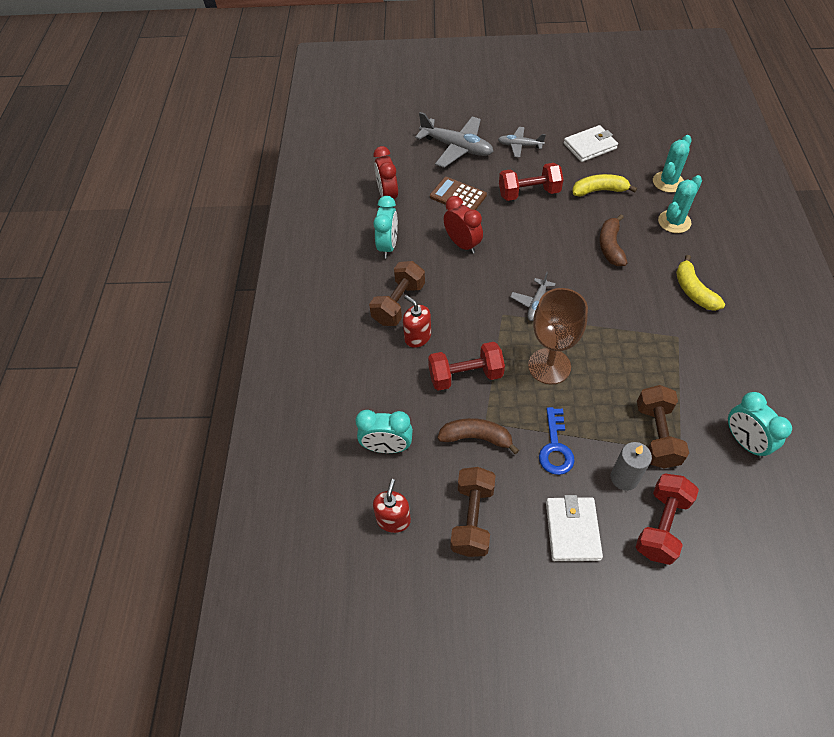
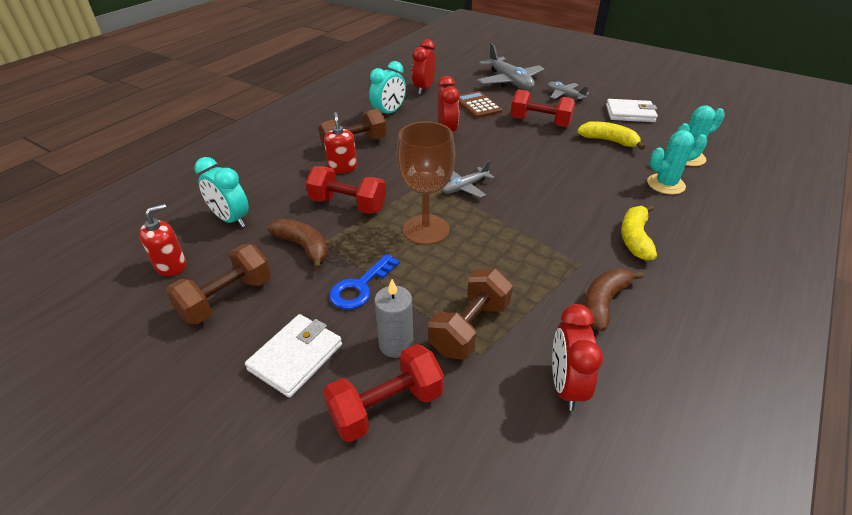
camera: 30 degrees right, 15 degrees down
brown banana [599,214,627,266] -> brown banana moved to [584,268,644,331]
turquoise clock [728,392,792,458] -> red clock [552,304,603,411]

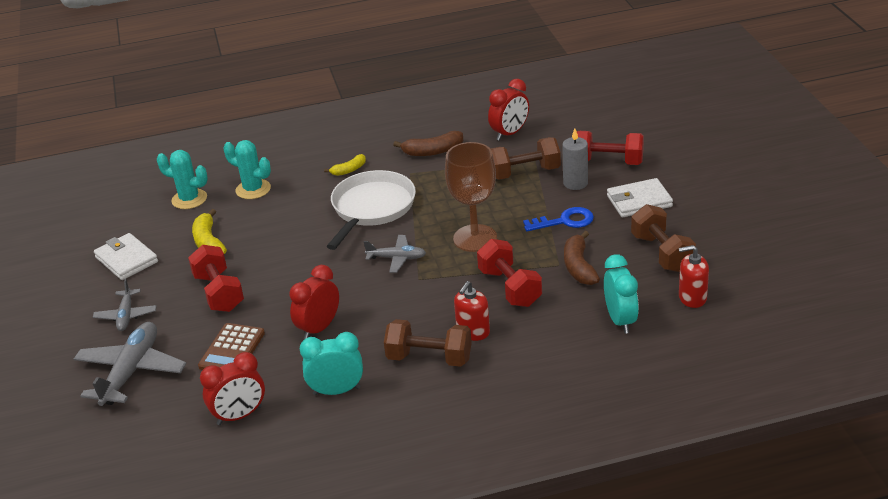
camera: 135 degrees left, 5 degrees down
brown dumbbell [166,244,271,324] -> brown dumbbell turned 75 degrees clockwise [631,204,696,272]
yellow banana [621,204,657,260] -> yellow banana [324,154,366,176], size x0.64
none -> white pan [327,170,416,250]

